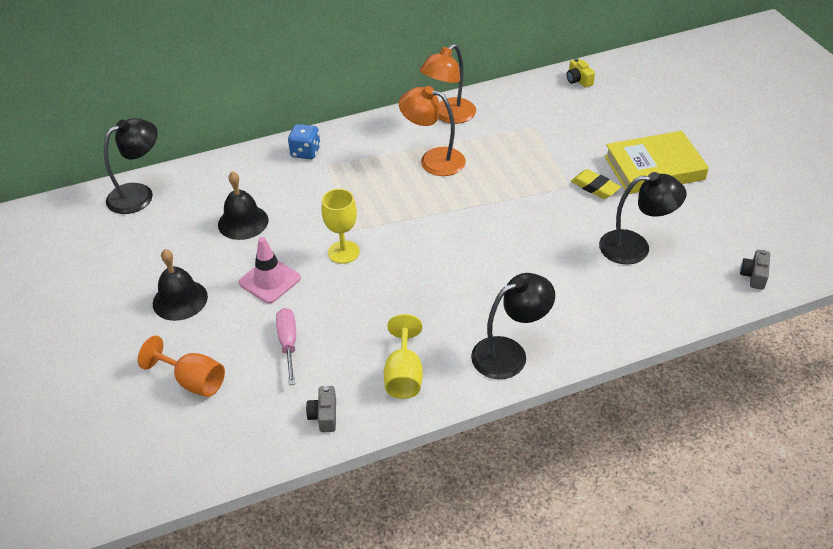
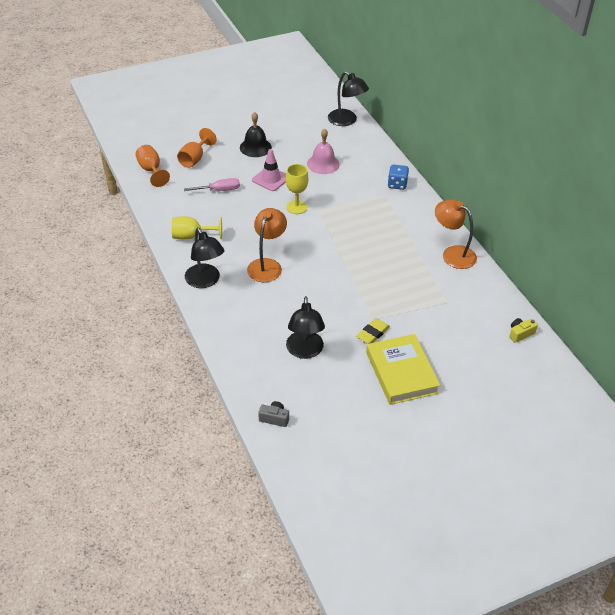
camera: 85 degrees right, 0 degrees up
black bell [218,171,268,240] -> pink bell [307,128,340,174]
grey camera [306,386,336,432] -> none
orange lamp [399,86,466,176] -> orange lamp moved to [247,208,287,282]
none -> orange goblet [136,145,170,187]

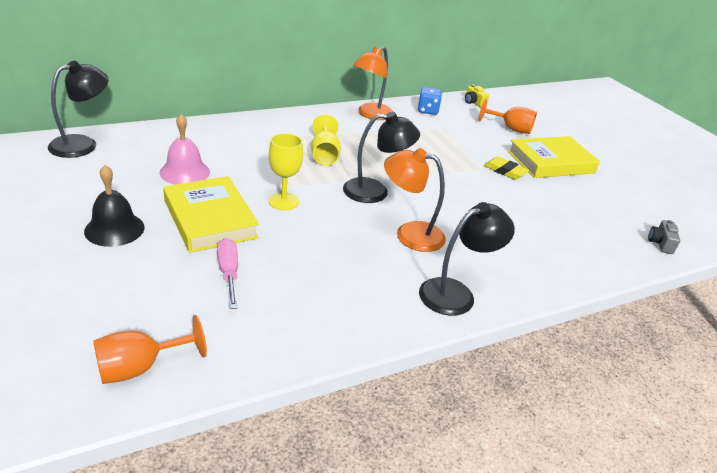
camera: 95 degrees left, 10 degrees down
yellow goblet [172,216,222,240] -> yellow goblet moved to [311,114,341,166]
orange goblet [177,128,217,168] -> orange goblet moved to [478,98,537,134]
pink traffic cone [252,149,286,191] -> yellow book [163,176,259,253]
black lamp [286,296,325,359] -> black lamp moved to [343,112,420,203]
blue dice [388,165,409,190] -> blue dice moved to [418,87,442,115]

